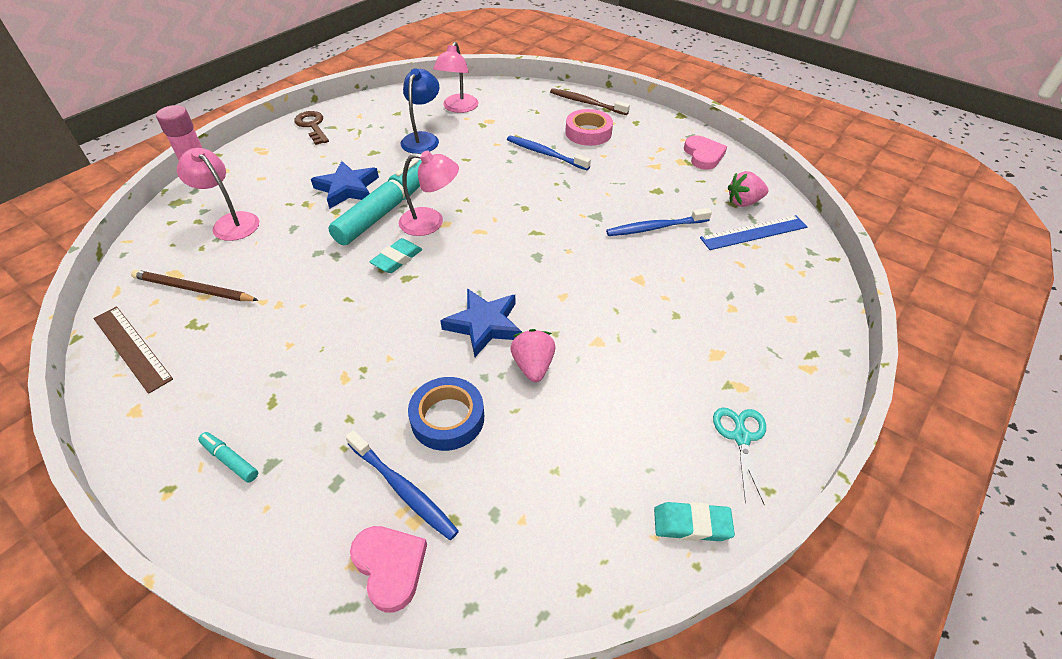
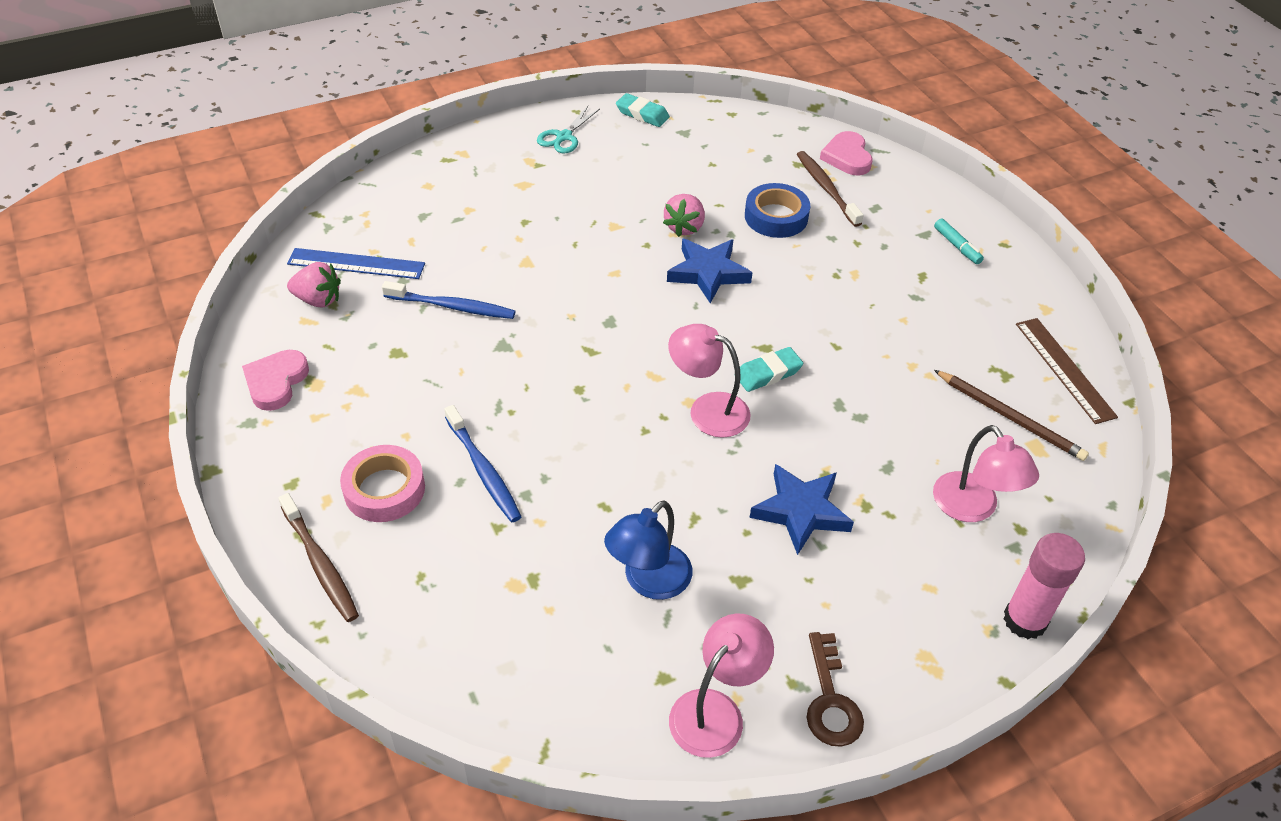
camera: 155 degrees left, 0 degrees up
turquoise marker [328,158,422,245] -> none
blue toothbrush [345,430,459,540] -> brown toothbrush [797,151,864,227]
pink lamp [433,42,478,113] -> pink lamp moved to [669,613,774,758]

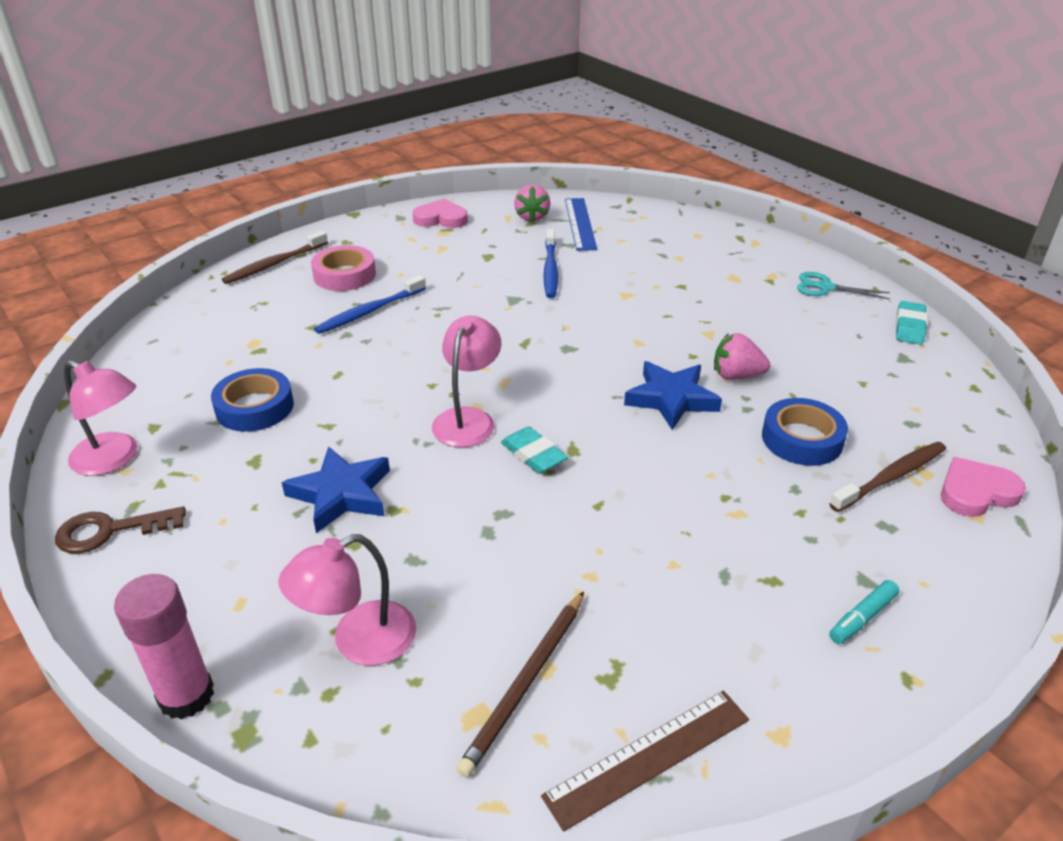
camera: 80 degrees right, 10 degrees down
blue lamp [604,500,692,600] -> blue tape [211,368,294,432]

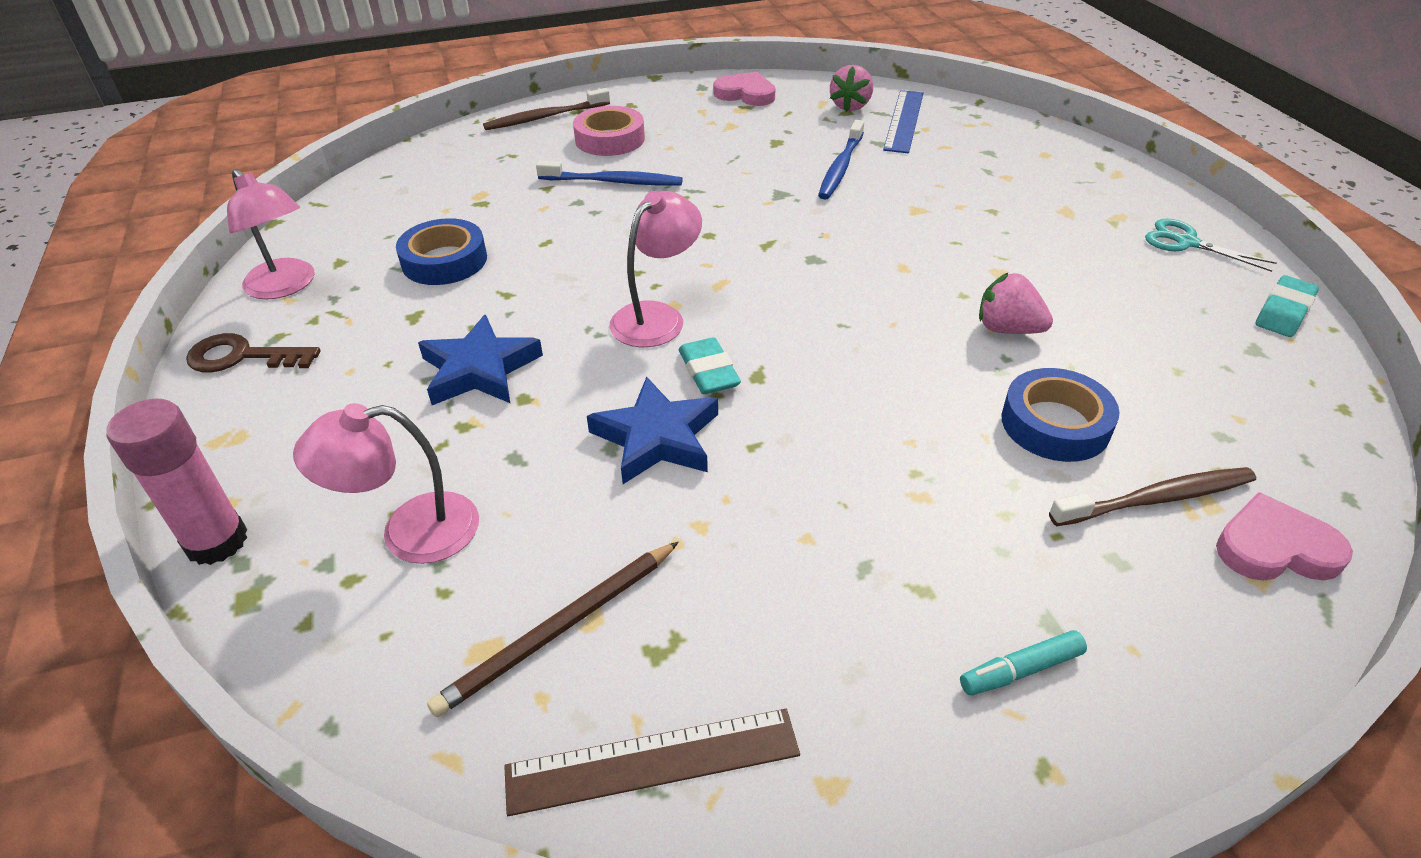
camera: 20 degrees right, 5 degrees up
blue toothbrush [314,275,426,334] -> blue toothbrush turned 150 degrees counterclockwise [536,161,683,186]
blue star [624,361,722,430] -> blue star moved to [587,376,718,484]

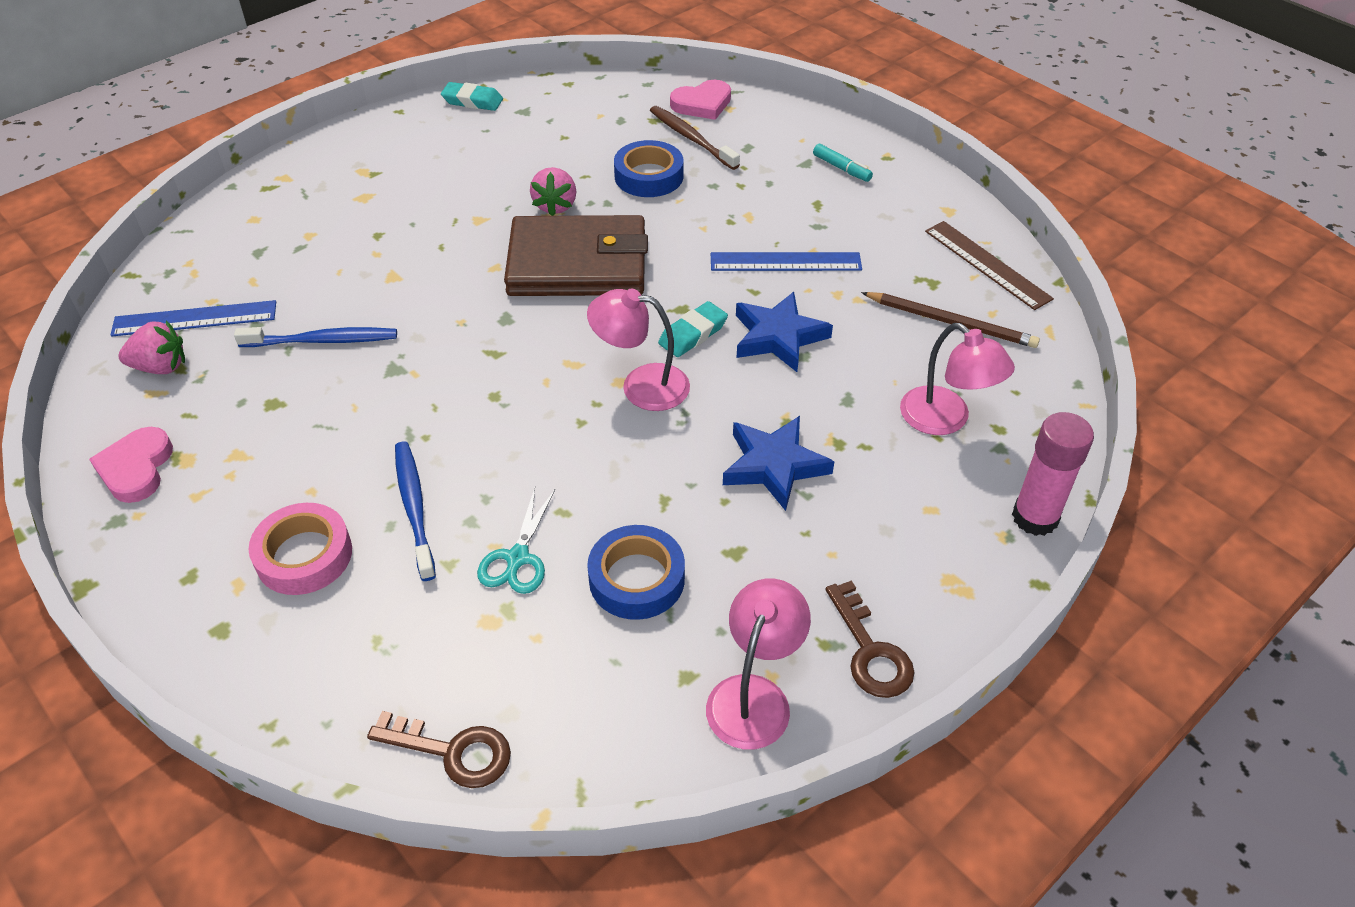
camera: 115 degrees left, 5 degrees up
brown toothbrush [483,88,610,130] -> none
turquoise scissors [1145,218,1276,272] -> turquoise scissors moved to [477,488,555,594]
pink heart [1216,492,1353,581] -> pink heart turned 90 degrees counterclockwise [670,80,731,120]
none -> brown key [367,711,511,788]
none -> brown wallet [504,215,648,296]
none -> blue ruler [711,252,862,271]

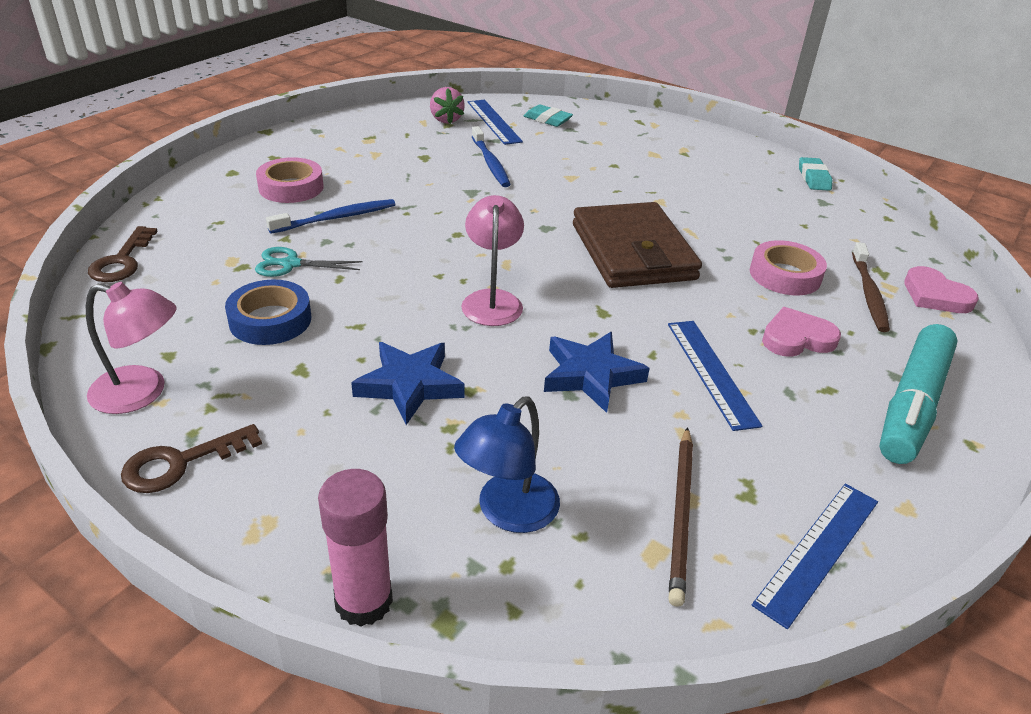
camera: 75 degrees right, 10 degrees down
pink heart [89,427,173,503] -> pink heart moved to [762,307,841,357]
pink strawberry [530,167,576,216] -> none
blue tape [614,140,684,197] -> pink tape [750,240,827,295]
brown toothbrush [650,106,740,170] -> brown toothbrush turned 150 degrees clockwise [852,242,890,332]
turquoise eraser [658,301,728,357] -> turquoise eraser moved to [524,104,573,127]
turquoise marker [813,144,873,182] -> turquoise marker [879,324,958,464], size x2.41
pink lamp [900,323,1015,435] -> blue lamp [454,396,560,533]
brown ruler [925,221,1054,310] -> blue ruler [752,484,878,629]

